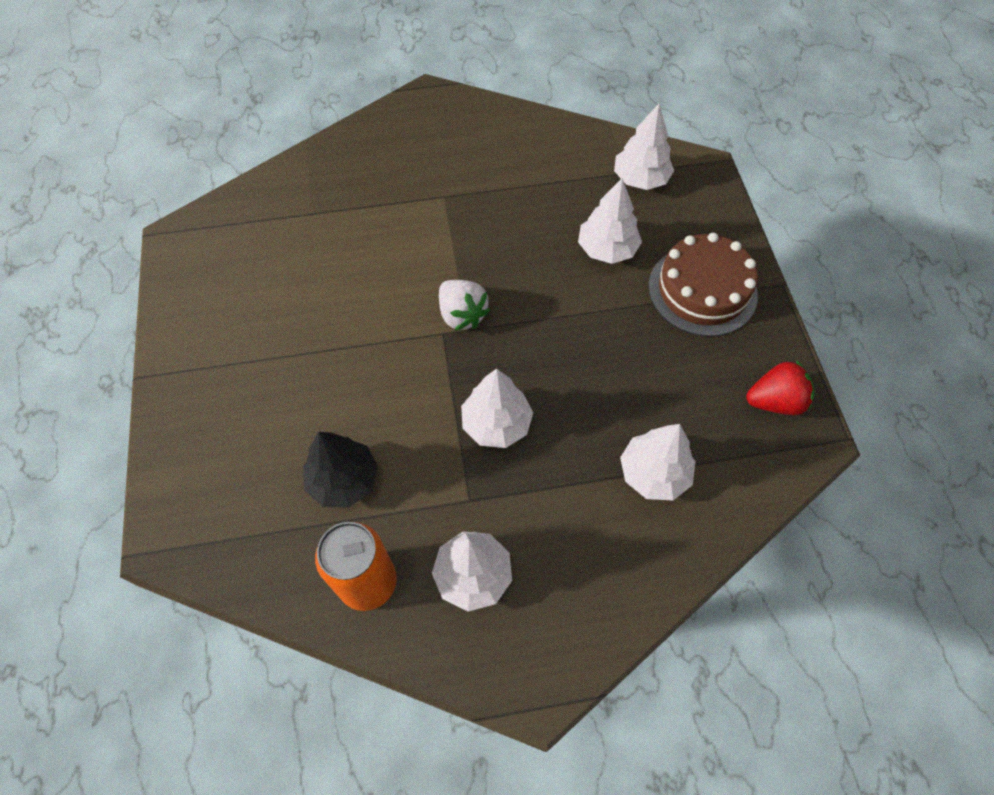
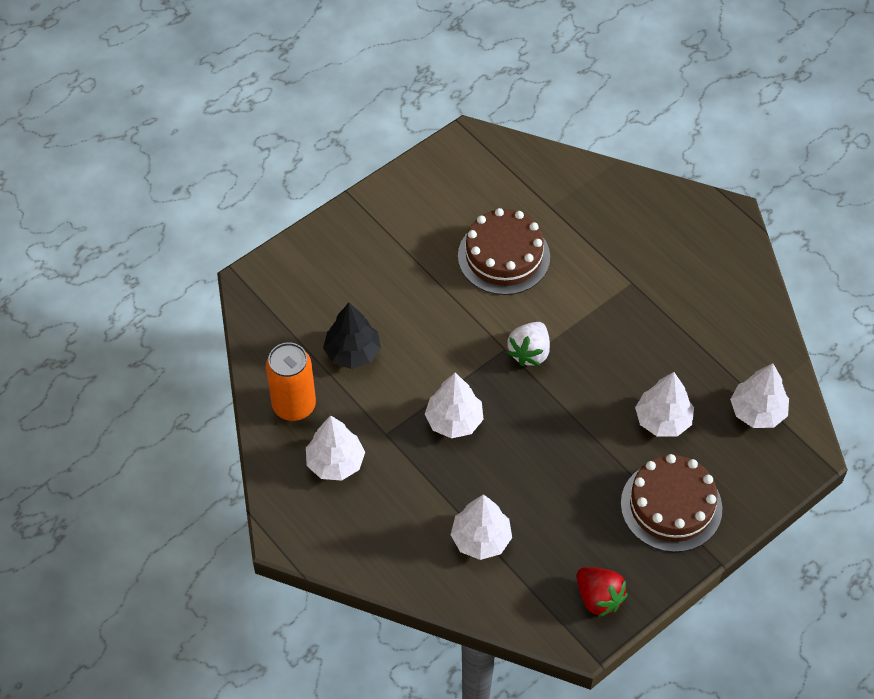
camera: 60 degrees right, 5 degrees down
none -> brown cake [458,208,550,295]

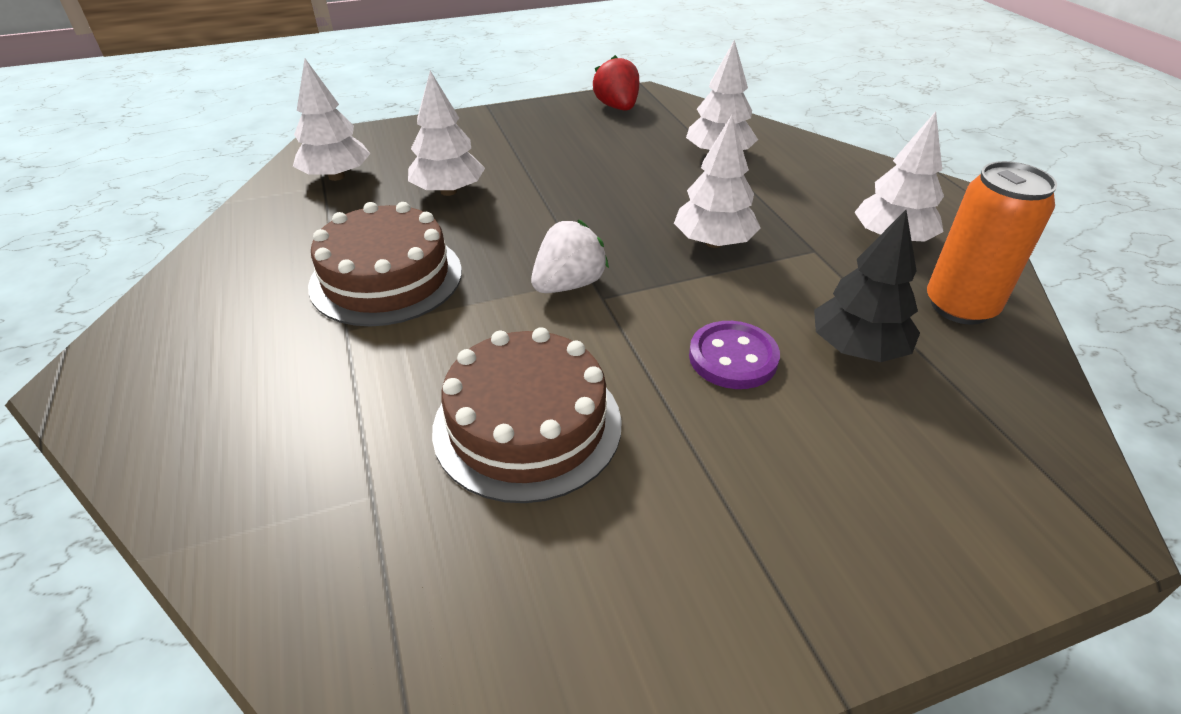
camera: 160 degrees left, 15 degrees down
brown cake [621,454,722,552] -> brown cake moved to [308,202,462,326]
none -> purple button [689,321,780,389]

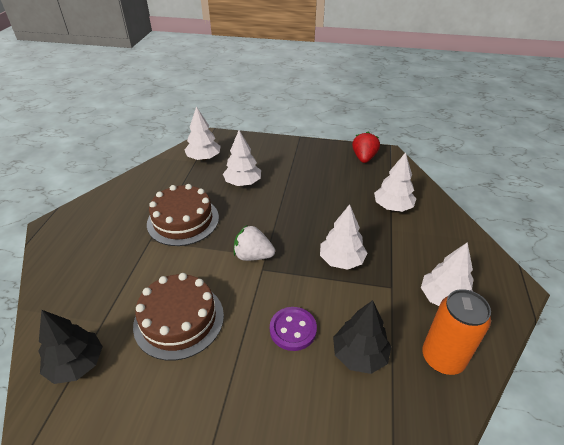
camera: 30 degrees right, 0 degrees up
white strawberry [531,219,609,293] -> white strawberry turned 150 degrees counterclockwise [234,225,275,261]
none -> black tree [38,310,103,384]

